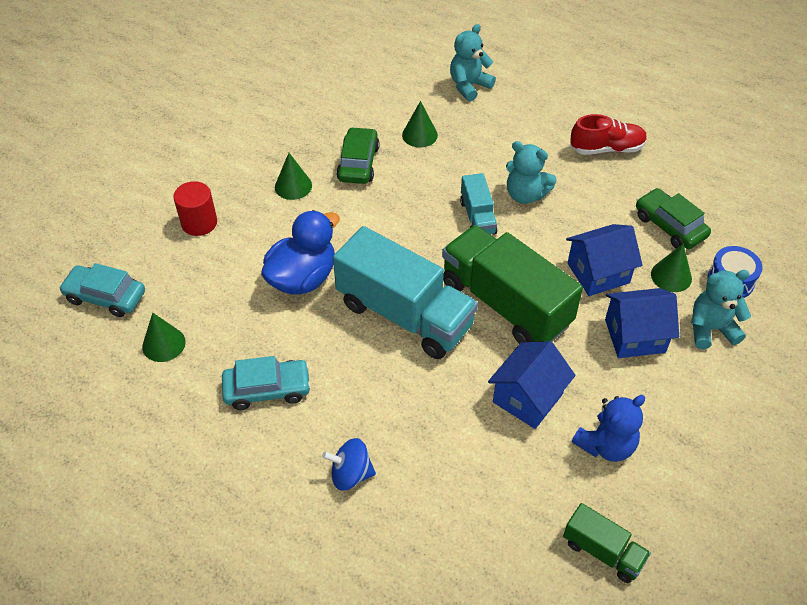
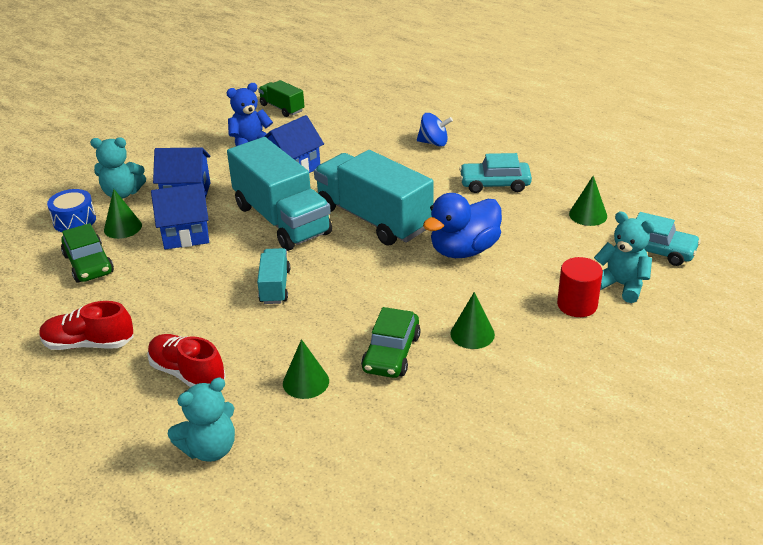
camera: 170 degrees left, 15 degrees down
green truck [442,225,583,344] -> turquoise truck [227,137,332,251]
turquoise teddy bear [506,141,557,204] -> turquoise teddy bear moved to [594,212,655,303]
none -> red shoe [147,334,226,387]

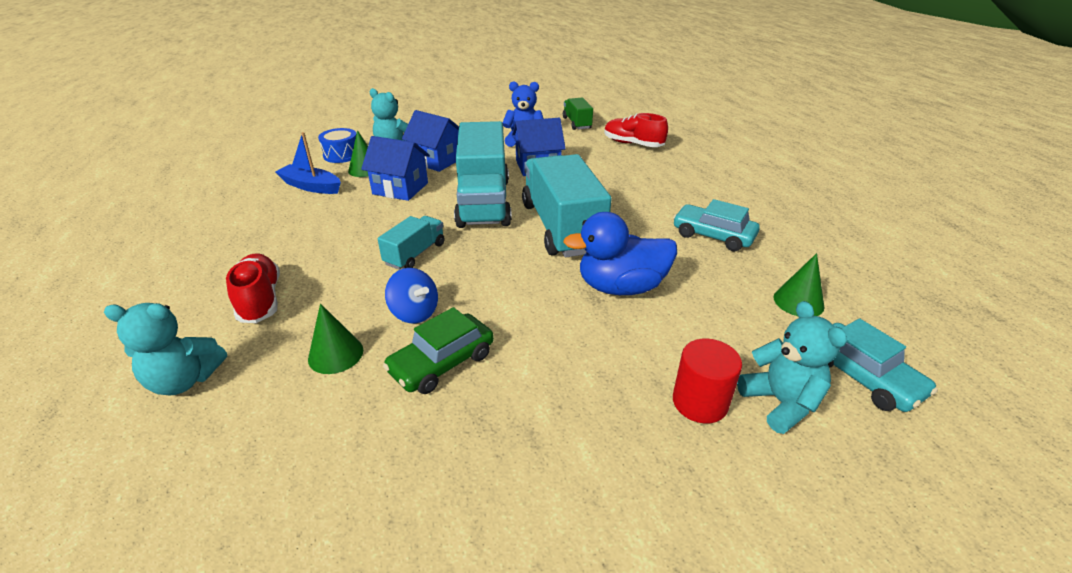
camera: 30 degrees right, 0 degrees up
red shoe [39,301,134,350] -> red shoe moved to [604,113,668,147]
green car [61,223,114,283] -> blue boat [275,132,341,194]
blue spinning top [417,113,453,147] -> blue spinning top moved to [385,268,438,324]
green cone [450,292,495,349] -> none

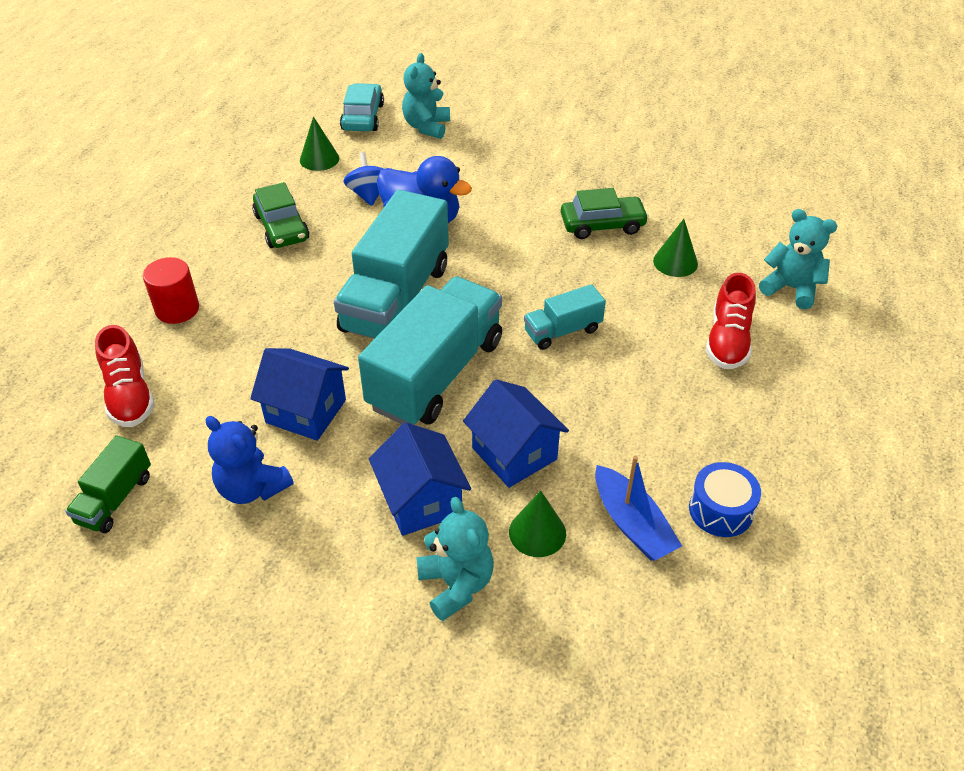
camera: 145 degrees left, 10 degrees up
blue drum [318,128,356,163] -> blue drum moved to [689,462,761,537]
blue spinning top [385,268,438,324] -> blue spinning top moved to [343,152,383,206]
turquoise car [673,199,760,251] -> green car [252,182,310,248]
red cylinder [673,338,742,424] -> red cylinder moved to [143,257,199,324]

